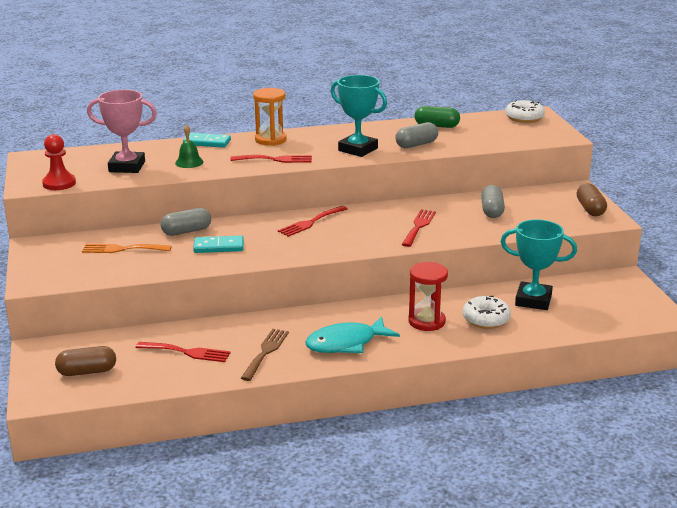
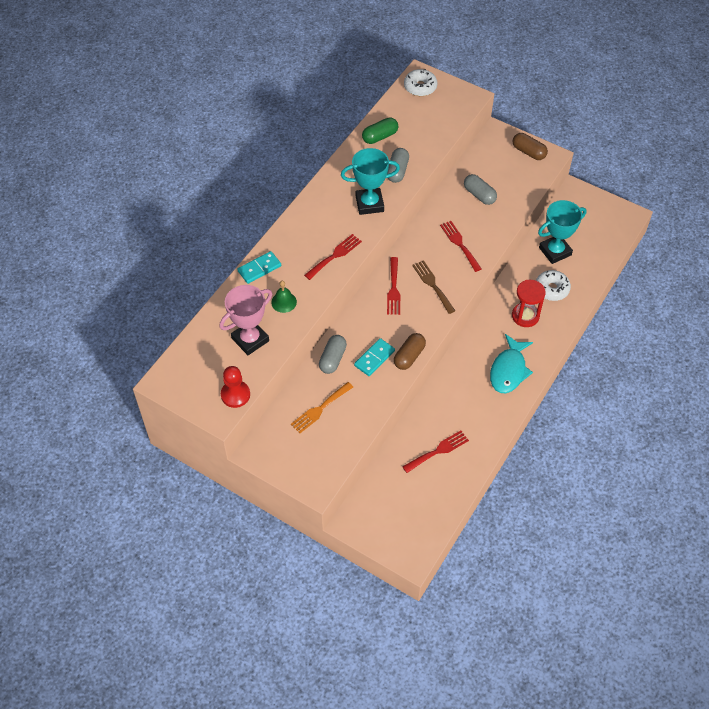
camera: 45 degrees left, 30 degrees up
brown capsule [55,346,116,376] -> brown capsule moved to [394,333,426,370]
brown fork [241,329,289,381] -> brown fork moved to [412,260,455,314]
orange hourglass [253,88,287,146] -> none

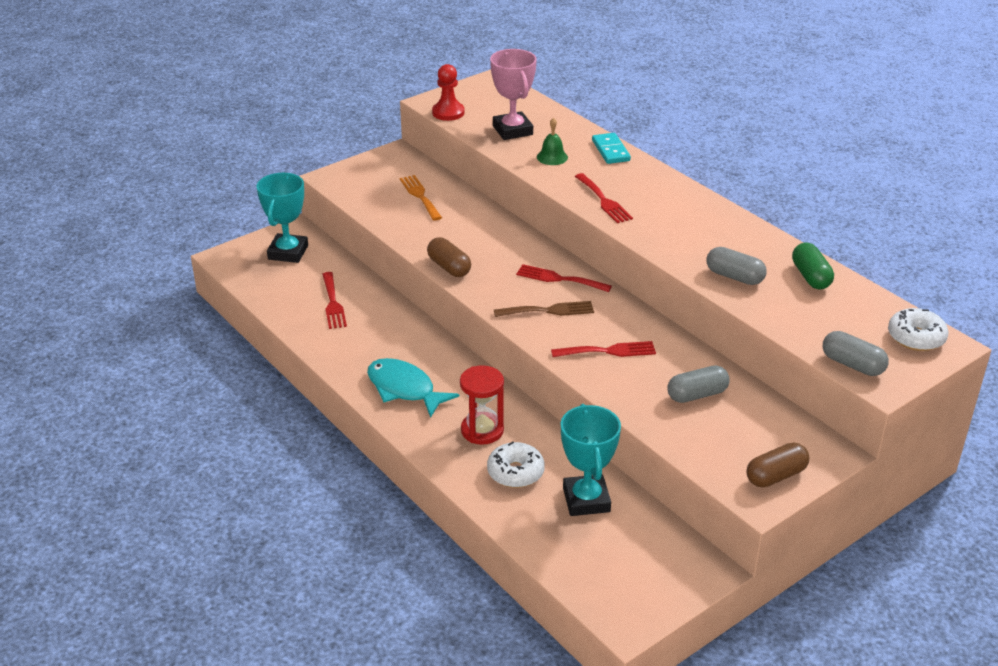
camera: 110 degrees right, 20 degrees down
grey capsule [319,335,347,374] -> grey capsule moved to [823,331,889,376]
turquoise trophy [341,148,400,215] -> turquoise trophy moved to [257,173,308,263]
turquoise domino [354,338,395,376] -> none

